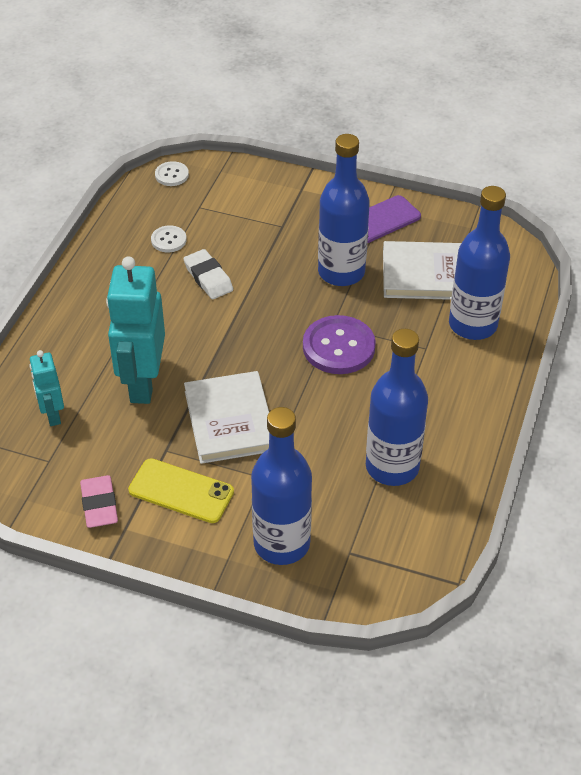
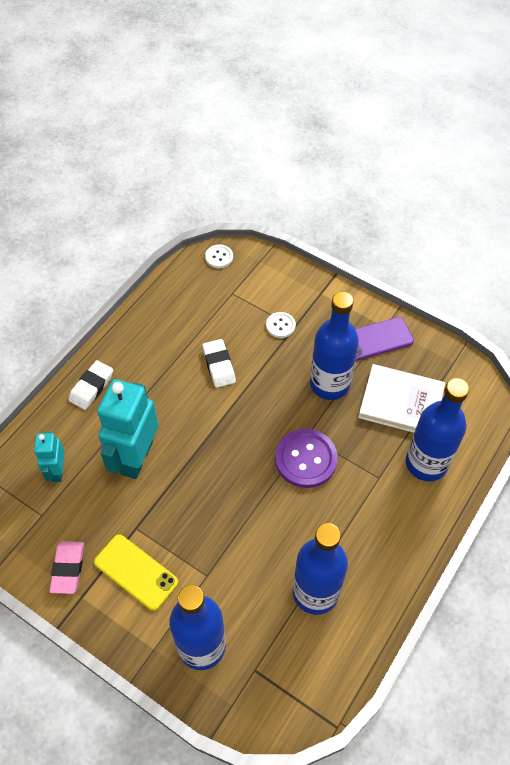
camera: 15 degrees right, 10 degrees up
white button [151,225,187,252] -> white button moved to [266,312,296,338]
white book [184,371,269,464] -> none
none -> white eraser [68,360,113,410]

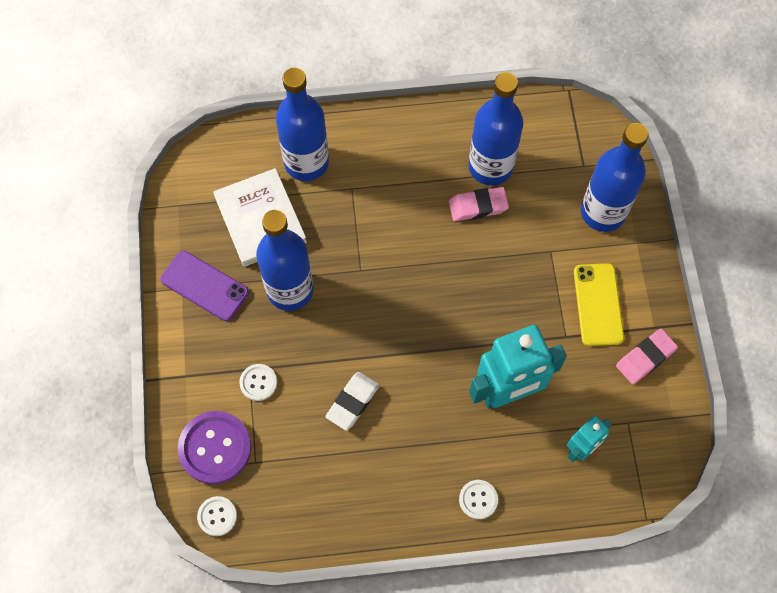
camera: 130 degrees left, 10 degrees up
white eraser [68,360,113,410] -> white button [459,480,498,519]
purple button [275,429,338,488] -> purple button moved to [178,411,252,484]
none -> pink eraser [449,187,509,221]

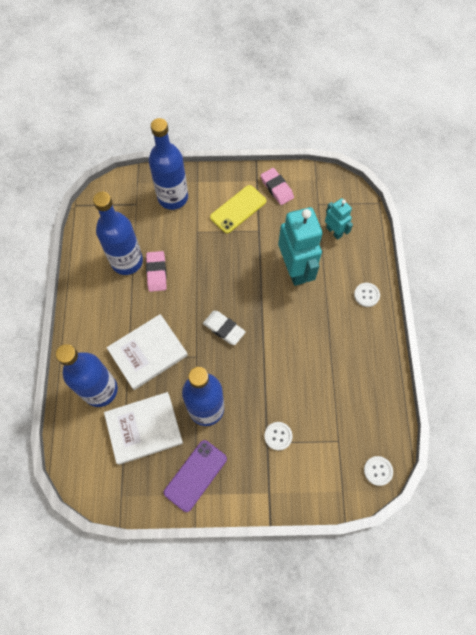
camera: 85 degrees left, 0 degrees up
purple button [178,411,252,484] -> none
white eraser [325,372,380,431] -> white eraser moved to [203,311,246,345]
yellow phone [574,263,624,346] -> yellow phone turned 45 degrees counterclockwise [210,185,266,233]
none -> white book [107,314,188,390]

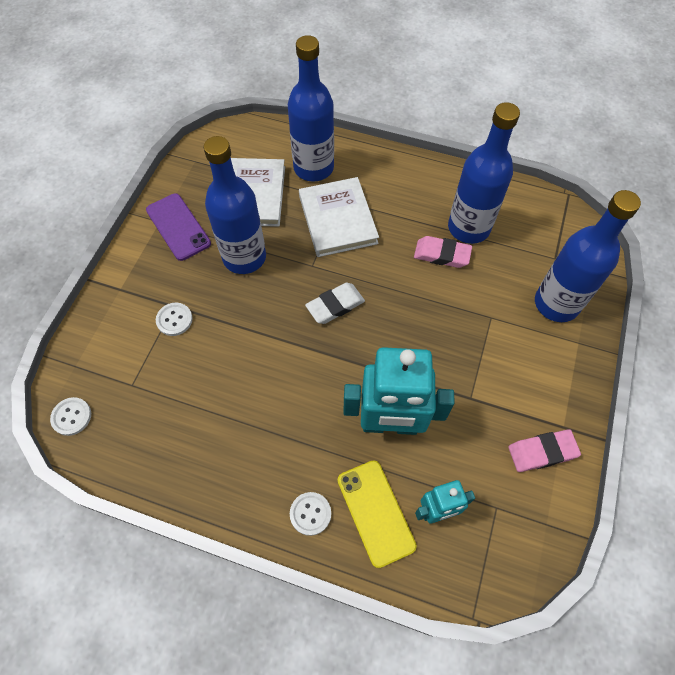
camera: 110 degrees right, 5 degrees down
yellow phone [210,185,266,233] -> yellow phone moved to [338,460,417,568]

